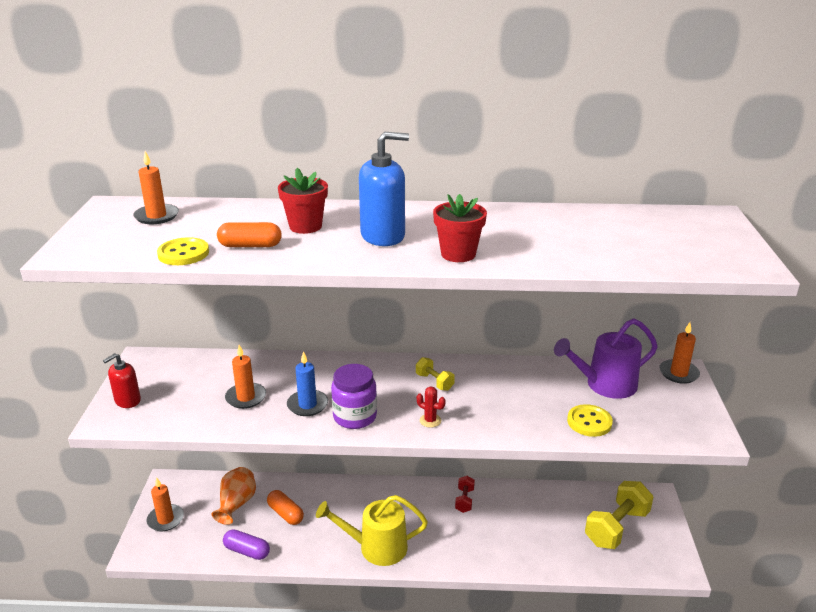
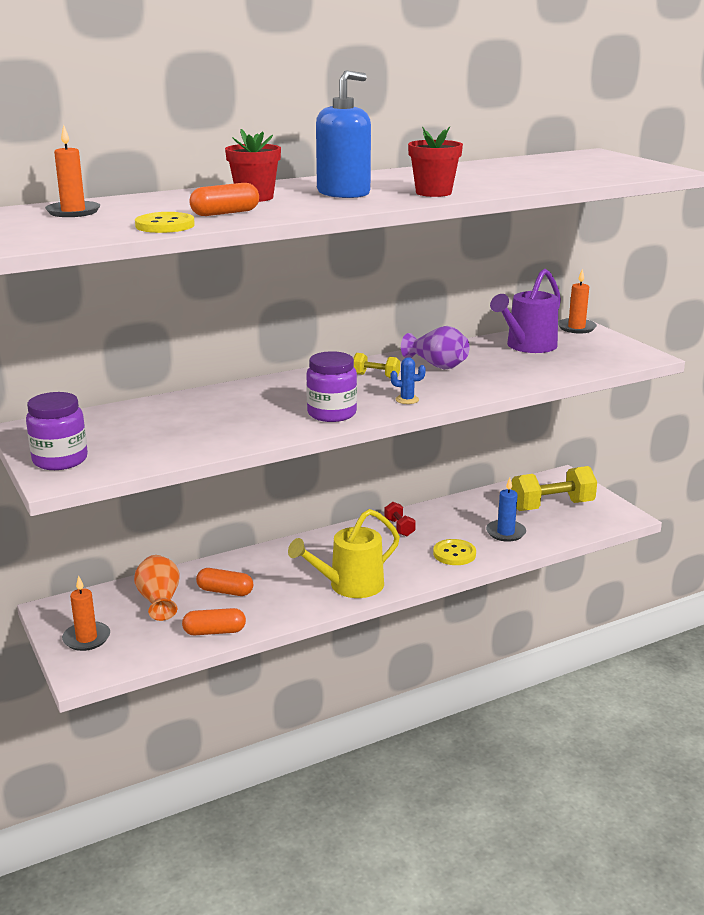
camera: 30 degrees left, 5 degrees down
red soap dispenser [103,353,141,408] -> purple jar [26,392,88,470]
purple capsule [223,530,270,560] -> orange capsule [182,608,246,635]
orange candle [225,345,266,409] -> none
blue candle [287,351,328,416] -> blue candle moved to [486,478,526,542]
red cactus [417,387,446,428] -> blue cactus [391,357,426,404]
yellow button [567,404,613,437] -> yellow button moved to [433,539,476,565]
yellow dumbbell [585,481,653,549] -> yellow dumbbell turned 60 degrees clockwise [511,466,597,511]
none -> purple vase [401,326,469,370]

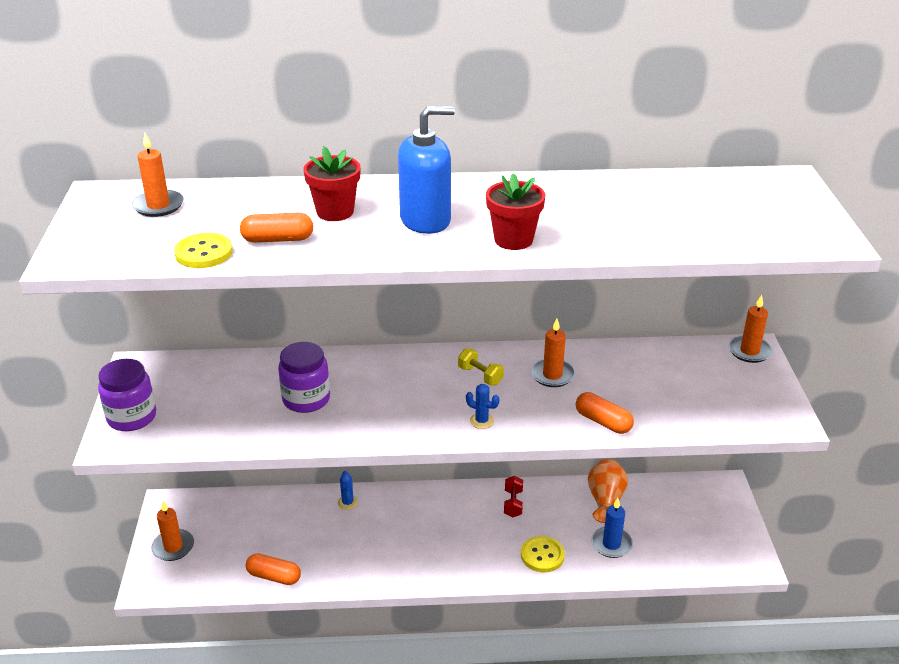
camera: 25 degrees right, 10 degrees up
orange vase [134,555,180,621] -> orange vase moved to [588,459,628,523]
orange capsule [196,568,253,596] -> orange capsule moved to [576,392,634,434]
yellow watering can [288,509,400,598] -> none
purple jar [306,351,357,422] -> purple jar moved to [278,342,330,413]
purple vase [401,326,469,370] -> orange candle [531,318,575,387]
purple watering can [490,269,561,353] -> none
yellow dumbbell [511,466,597,511] -> none
none -> blue cactus [338,471,358,510]

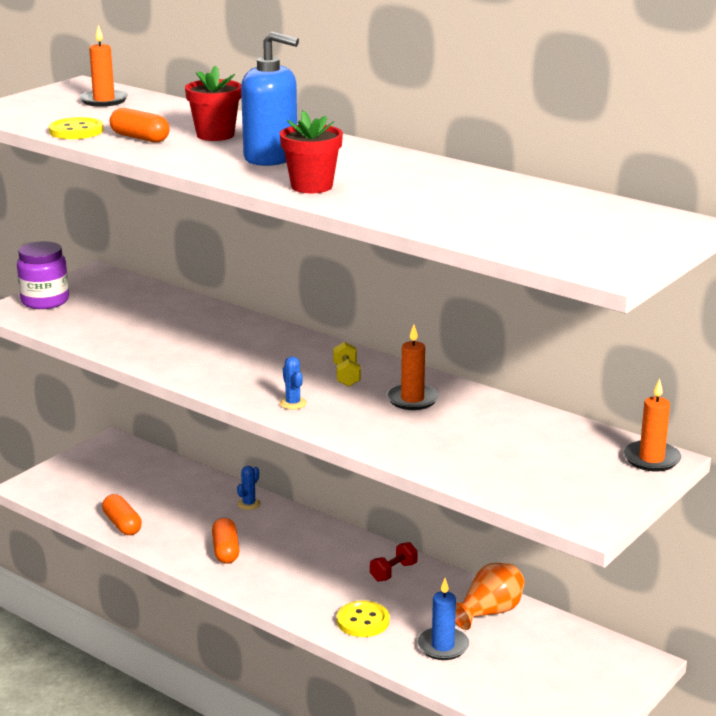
camera: 40 degrees right, 10 degrees down
orange candle [152,501,194,561] -> none
purple jar [278,342,330,413] -> none
orange capsule [576,392,634,434] -> orange capsule moved to [212,518,240,564]

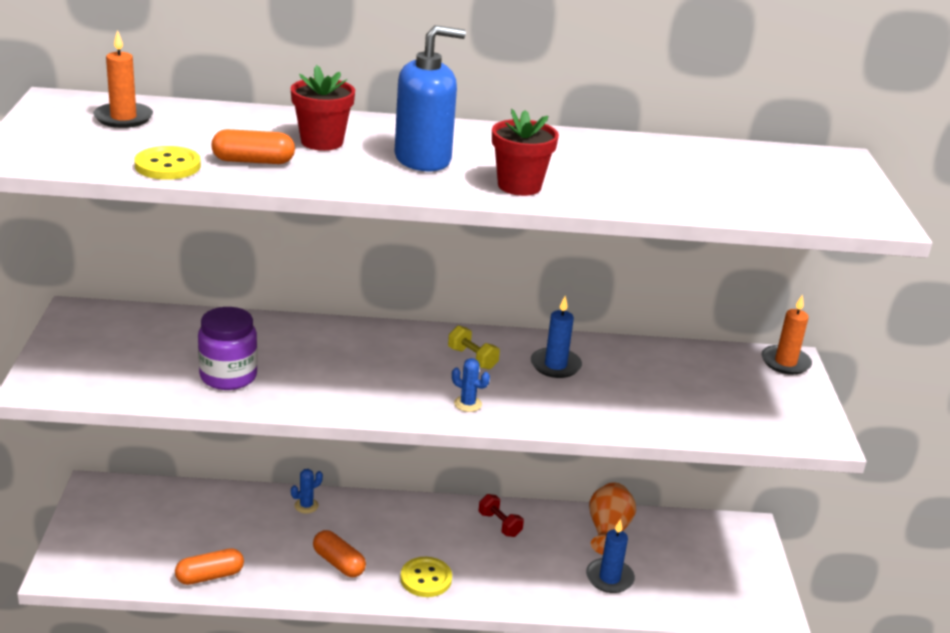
camera: 40 degrees left, 5 degrees up
purple jar [17,241,69,309] -> purple jar moved to [198,307,258,390]
orange capsule [102,494,142,535] -> orange capsule turned 45 degrees counterclockwise [175,548,244,585]
blue cactus [237,466,261,510] -> blue cactus turned 60 degrees clockwise [291,469,323,514]
yellow button [337,601,389,637] -> yellow button moved to [400,557,452,597]
red dumbbell [370,542,418,581] -> red dumbbell turned 45 degrees counterclockwise [479,494,524,537]
orange candle [386,325,439,410] -> blue candle [531,296,582,378]

